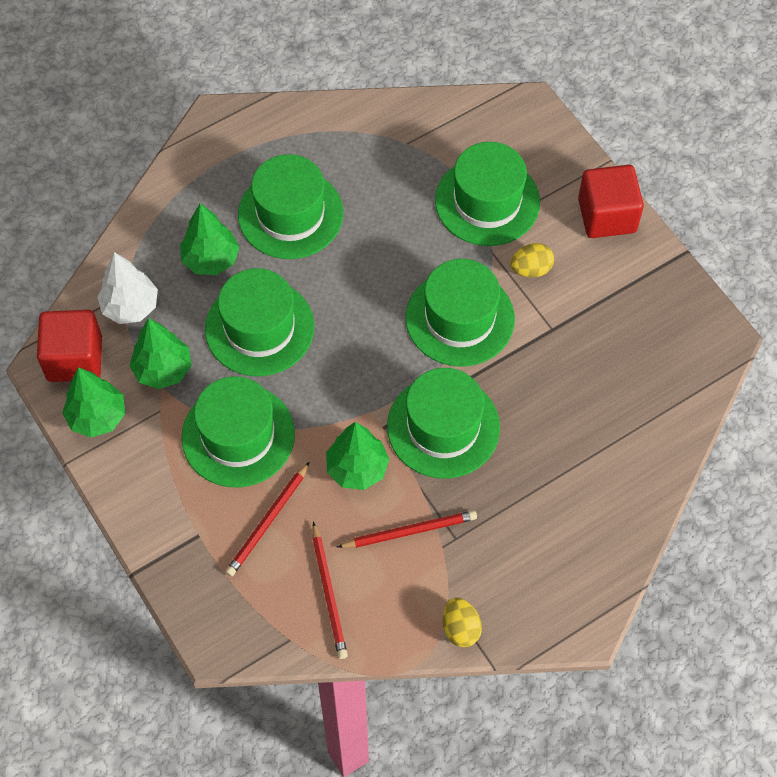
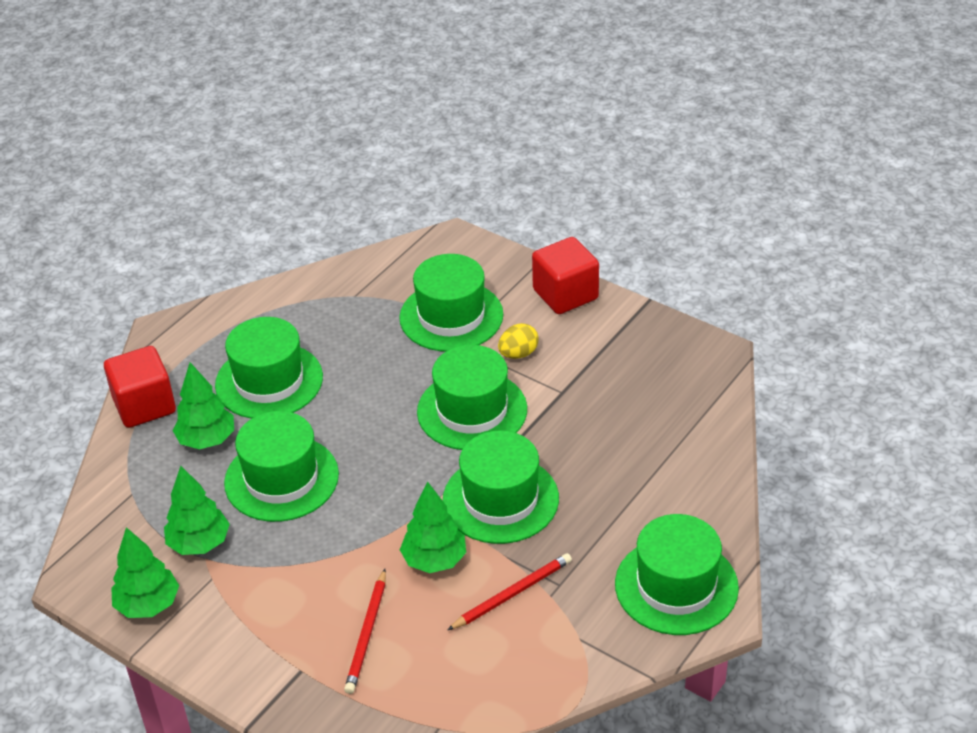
camera: 20 degrees left, 20 degrees down
red cube [37,310,102,382] -> red cube moved to [104,346,176,428]
white tree [97,252,158,324] -> none
green hat [181,376,295,487] -> green hat moved to [615,514,739,635]
red pencil [312,522,348,659] -> none
yellow egg [443,597,482,647] -> none

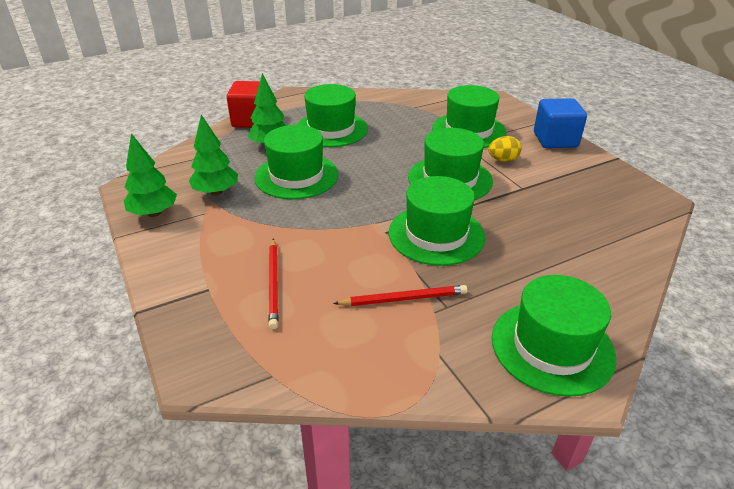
camera: 25 degrees right, 5 degrees down
red pencil [344,569,386,694] -> red pencil turned 45 degrees counterclockwise [268,238,278,329]
green tree [400,482,466,573] -> none
red cube [532,237,599,314] -> blue cube [534,98,587,148]

